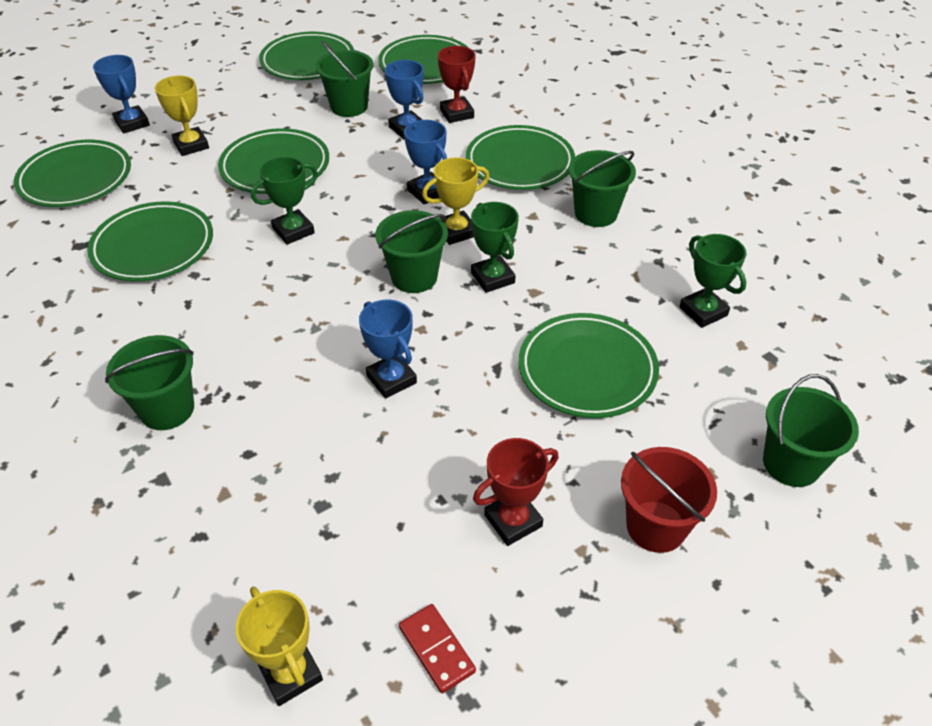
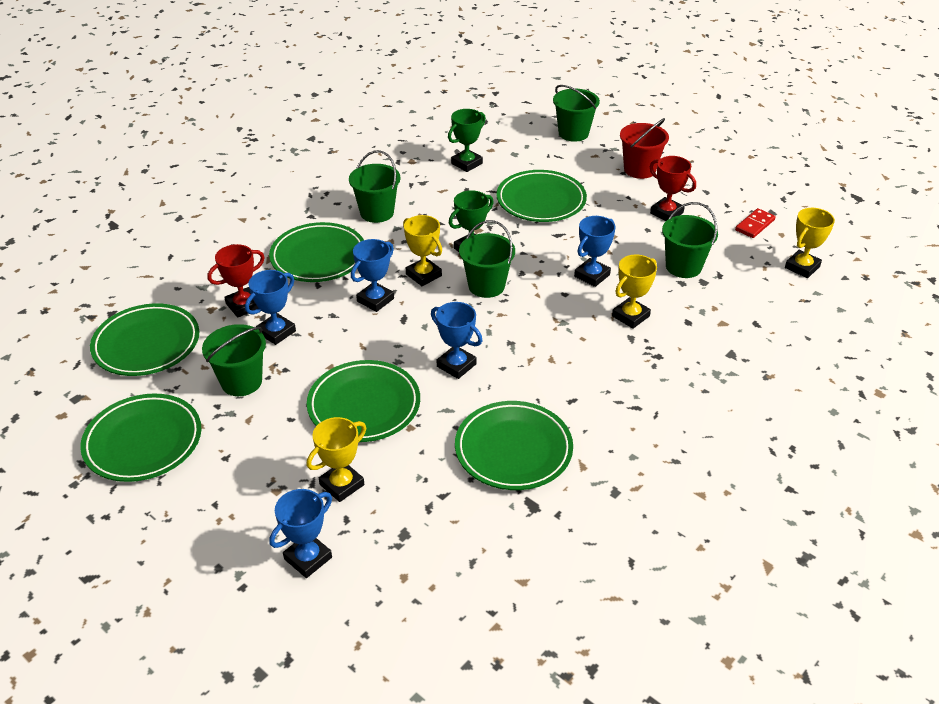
camera: 105 degrees left, 5 degrees down
green plate [14,140,131,207] -> none
green bucket [105,335,194,430] -> green bucket moved to [662,202,718,278]
green trophy [251,157,318,245] -> blue trophy [431,302,482,379]
none -> yellow trophy [612,255,657,329]

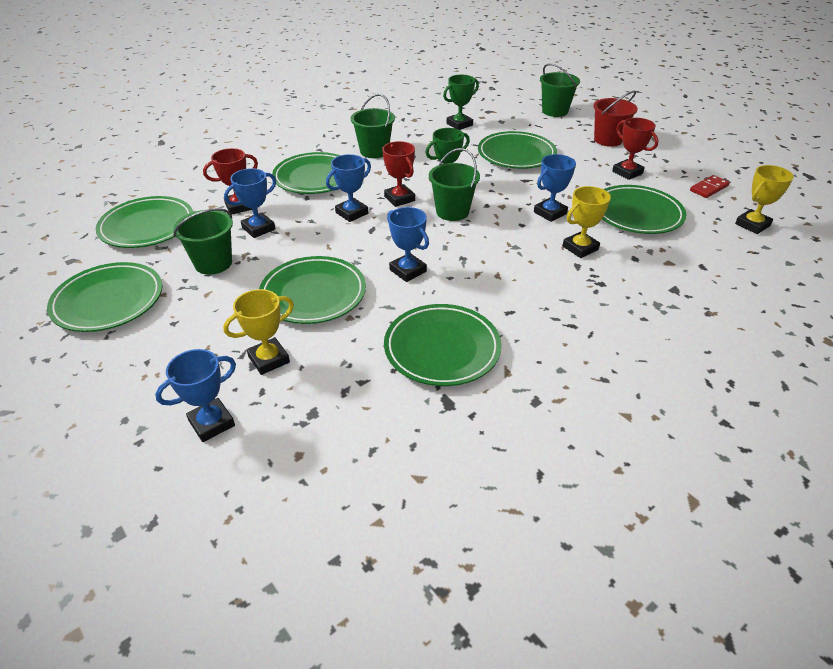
camera: 10 degrees right, 0 degrees up
yellow trophy [403,215,442,286] -> red trophy [382,141,415,207]
green bucket [662,202,718,278] -> green plate [602,185,686,234]

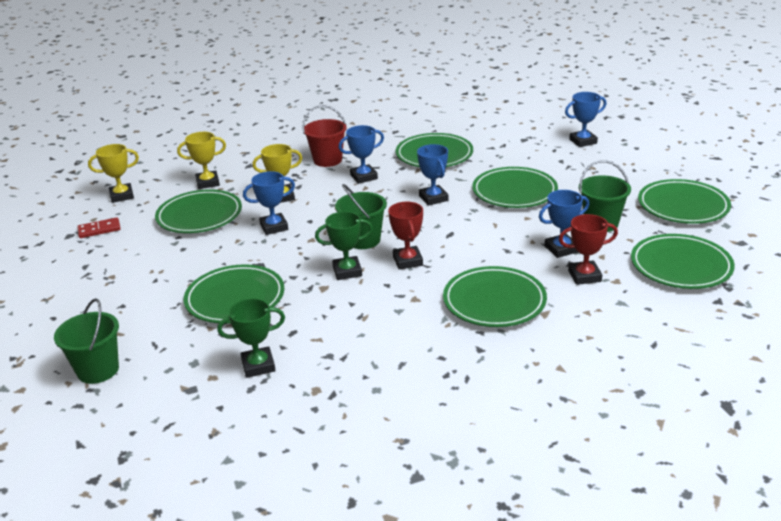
camera: 160 degrees left, 10 degrees down
yellow trophy [223,289,294,375] -> yellow trophy moved to [177,132,226,189]
blue trophy [326,154,371,222] -> blue trophy moved to [339,125,384,184]
green bucket [351,94,395,158] -> none
red bucket [593,91,638,147] -> red bucket moved to [302,105,347,167]
red trophy [612,118,658,180] -> none

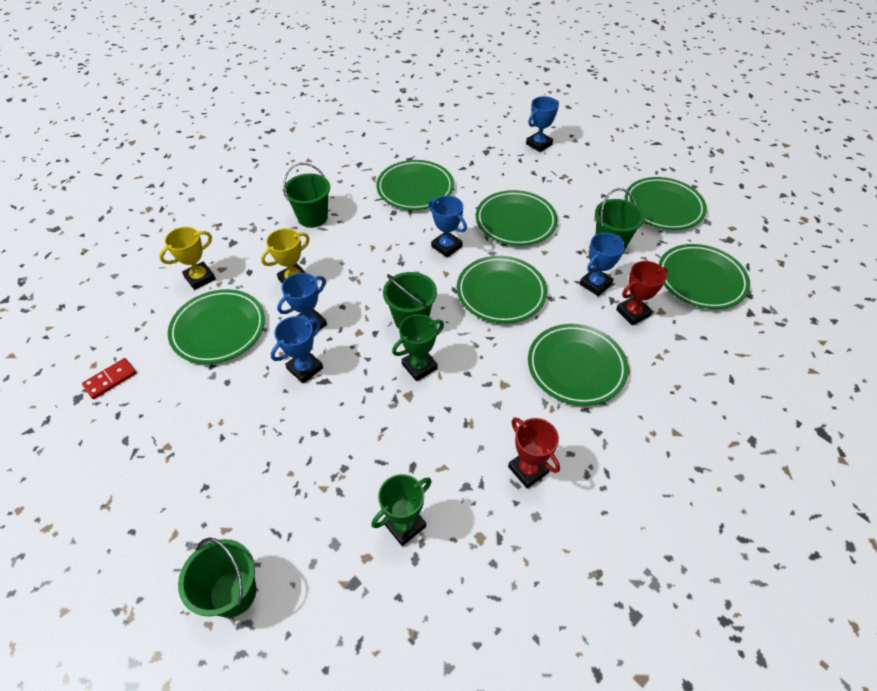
camera: 25 degrees left, 20 degrees up
yellow trophy [88,144,139,203] -> none
green plate [184,264,284,323] -> green plate moved to [457,256,547,323]
red bucket [302,105,347,167] -> green bucket [283,163,330,228]
blue trophy [339,125,384,184] -> blue trophy moved to [271,316,323,383]
red trophy [388,202,423,270] -> red trophy moved to [508,418,560,488]

